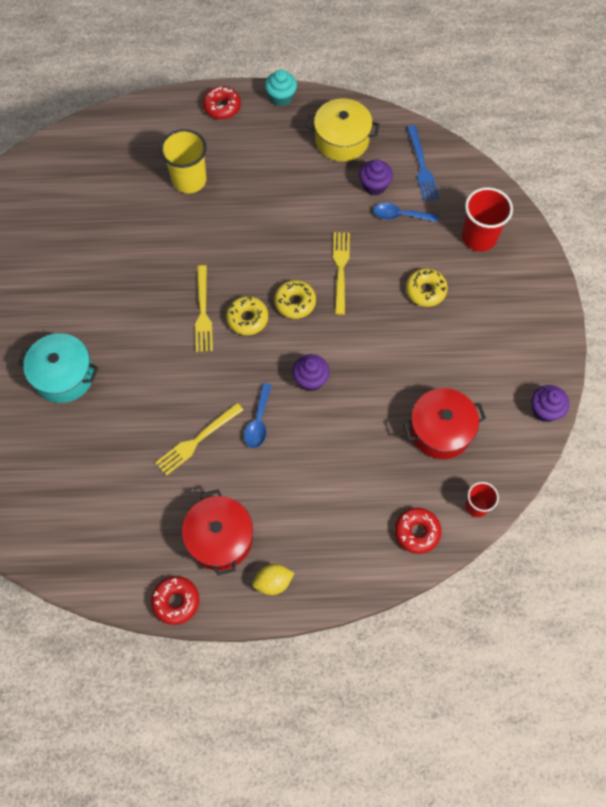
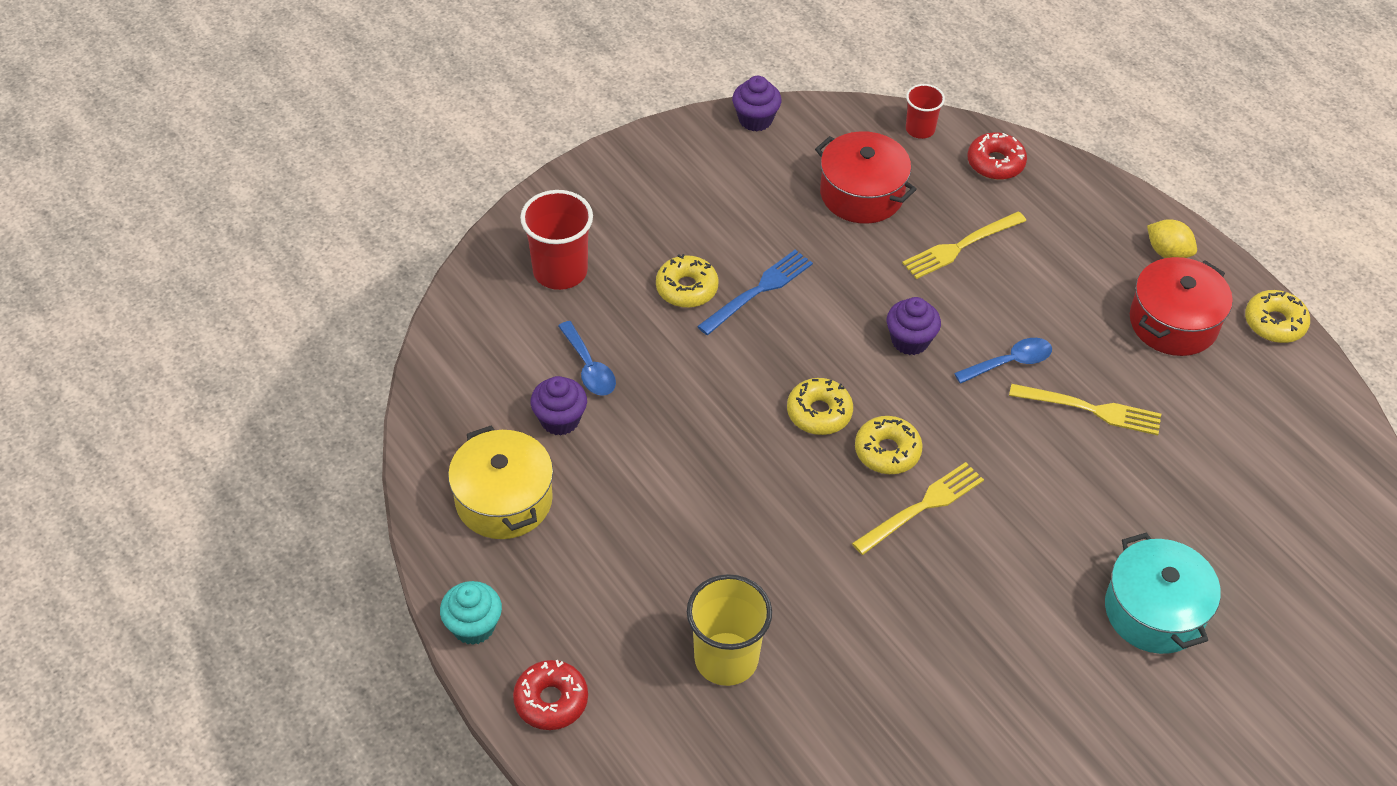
camera: 125 degrees left, 15 degrees down
red donut [151,576,199,625] -> yellow donut [1245,290,1310,343]
yellow fork [333,232,350,315] -> yellow fork moved to [902,211,1026,279]
blue fork [407,125,439,201] -> blue fork moved to [697,250,813,335]

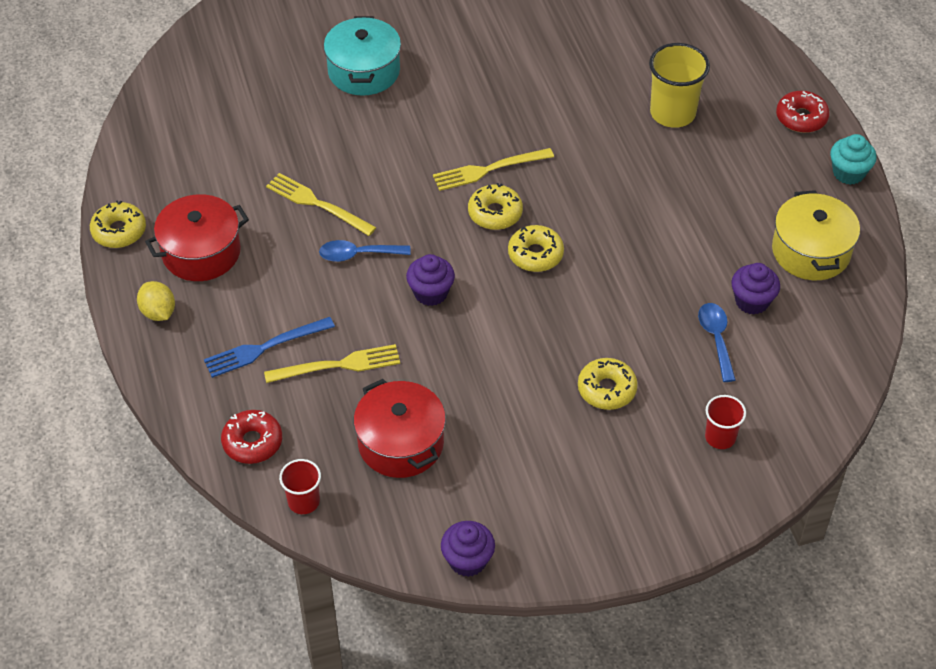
camera: 160 degrees left, 0 degrees up
red cup [520,190,593,290] -> red cup [705,395,746,449], size x0.58
blue fork [697,250,813,335] -> blue fork moved to [204,317,335,378]

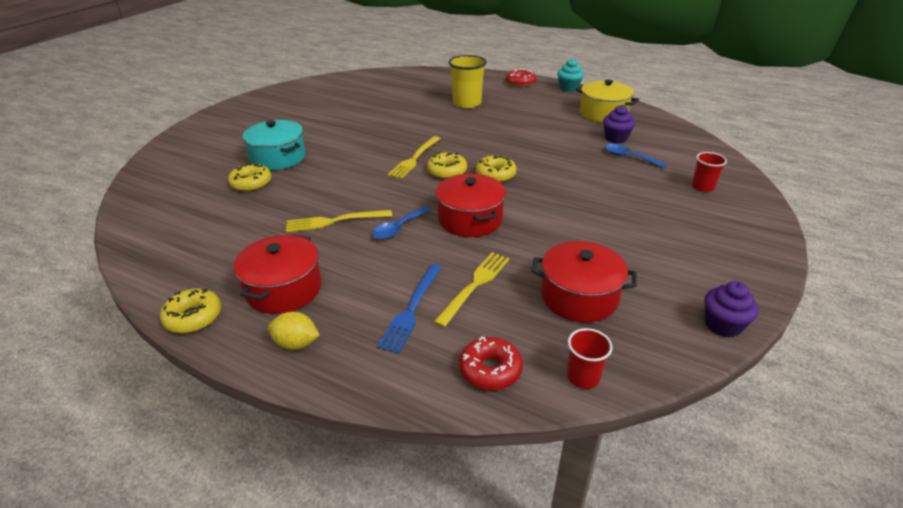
camera: 45 degrees left, 15 degrees down
purple cupcake [406,254,455,306] -> red pot [436,173,506,237]
yellow donut [578,358,638,410] -> yellow donut moved to [228,163,271,192]

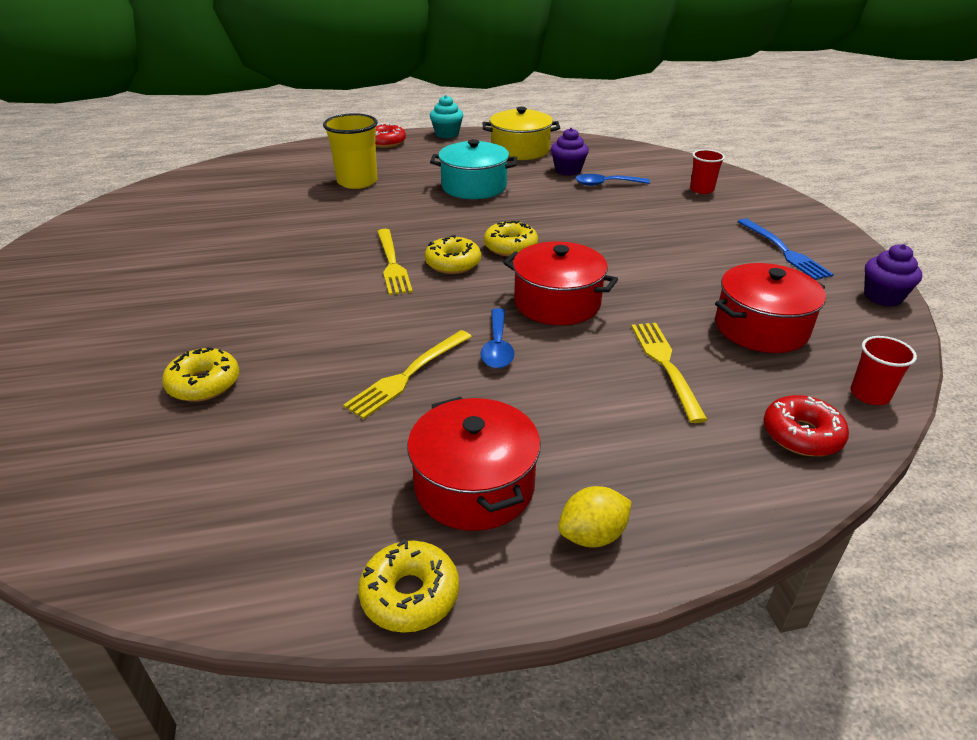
camera: 40 degrees left, 0 degrees up
turquoise pot [243,120,306,170] -> turquoise pot moved to [430,139,517,199]
blue fork [377,264,442,354] -> blue fork moved to [737,218,834,280]

